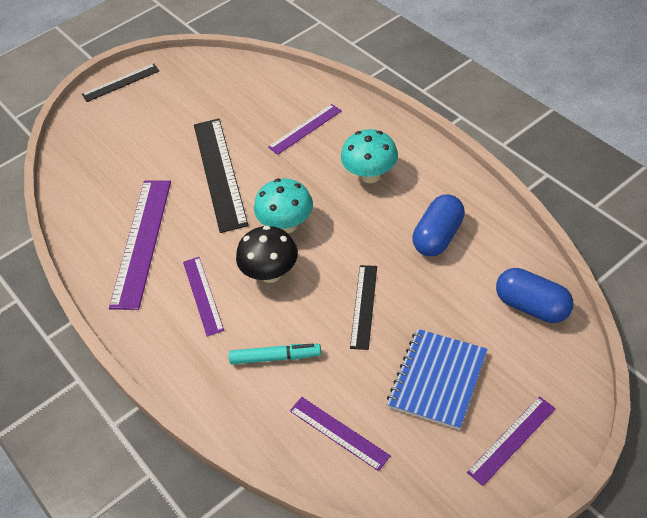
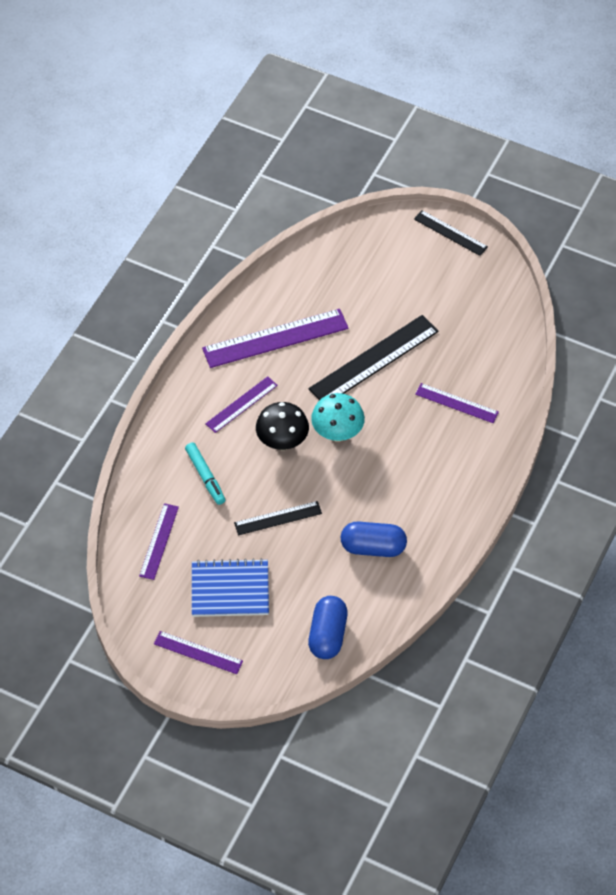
camera: 60 degrees right, 5 degrees up
turquoise mushroom [341,129,398,183] -> none

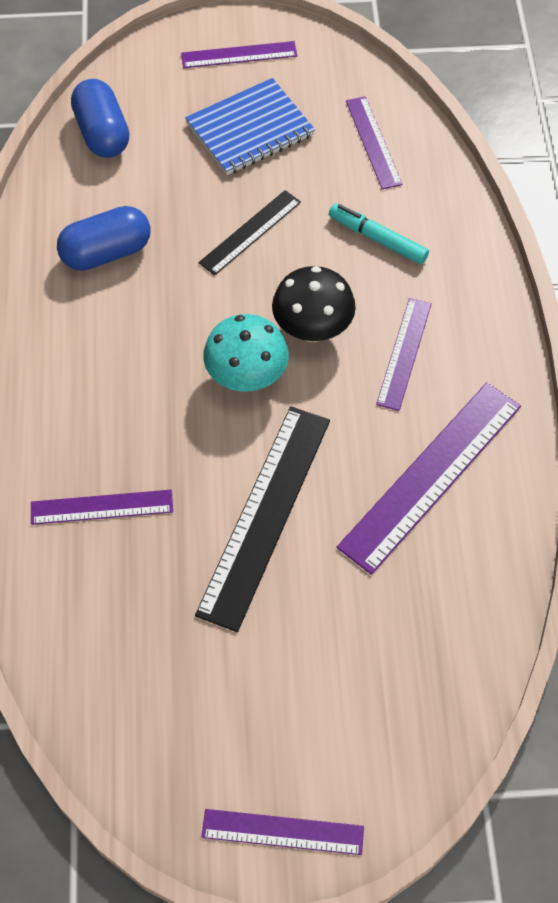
camera: 150 degrees right, 5 degrees up
black ruler [414,210,488,256] -> purple ruler [201,809,364,855]

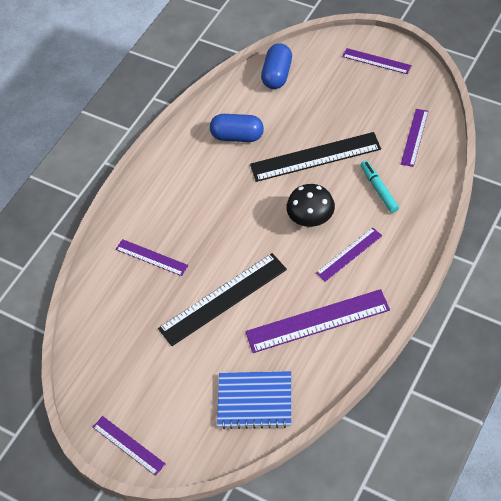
camera: 40 degrees right, 5 degrees down
blue notebook [185,78,315,175] -> blue notebook moved to [217,371,291,429]
black ruler [199,190,301,276] -> black ruler [250,132,381,182], size x1.77
turquoise mushroom [203,314,289,391] -> none

